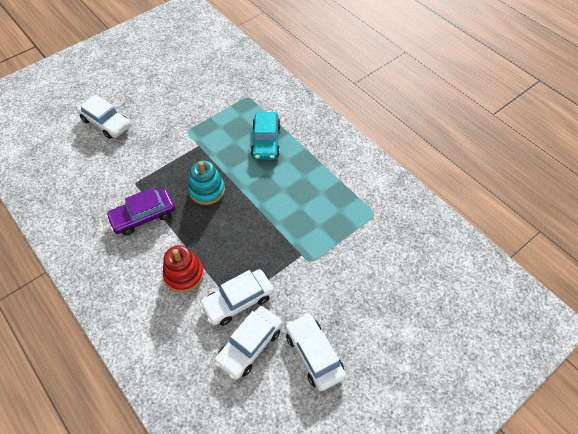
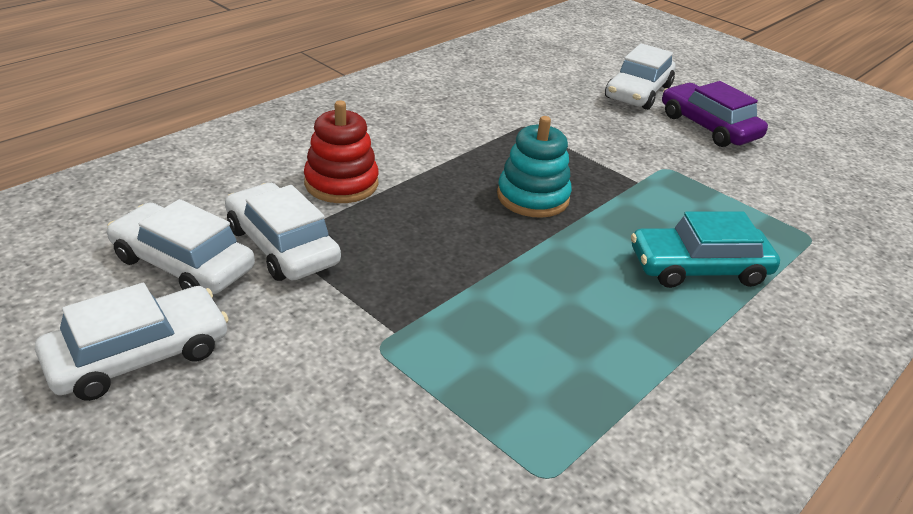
camera: 80 degrees right, 20 degrees down
purple car [106,187,175,235] -> purple car moved to [662,81,768,147]

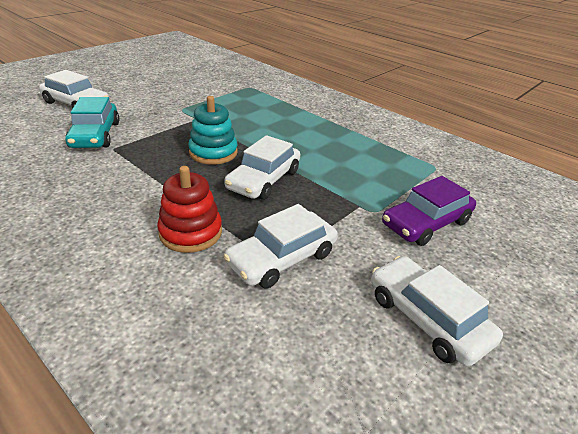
camera: 90 degrees left, 0 degrees up
white car [107,199,255,294] -> white car moved to [224,135,300,200]
turquoise car [631,212,780,288] -> turquoise car moved to [65,97,119,148]
purple car [662,81,768,147] -> purple car moved to [382,176,476,246]

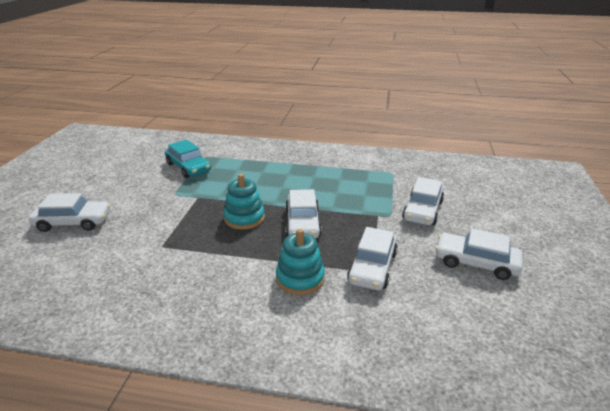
camera: 30 degrees left, 5 degrees down
turquoise car [65,97,119,148] -> turquoise car moved to [165,139,211,178]
red stacking toy [157,166,222,253] -> turquoise stacking toy [276,229,325,295]
purple car [382,176,476,246] -> white car [402,177,444,225]

